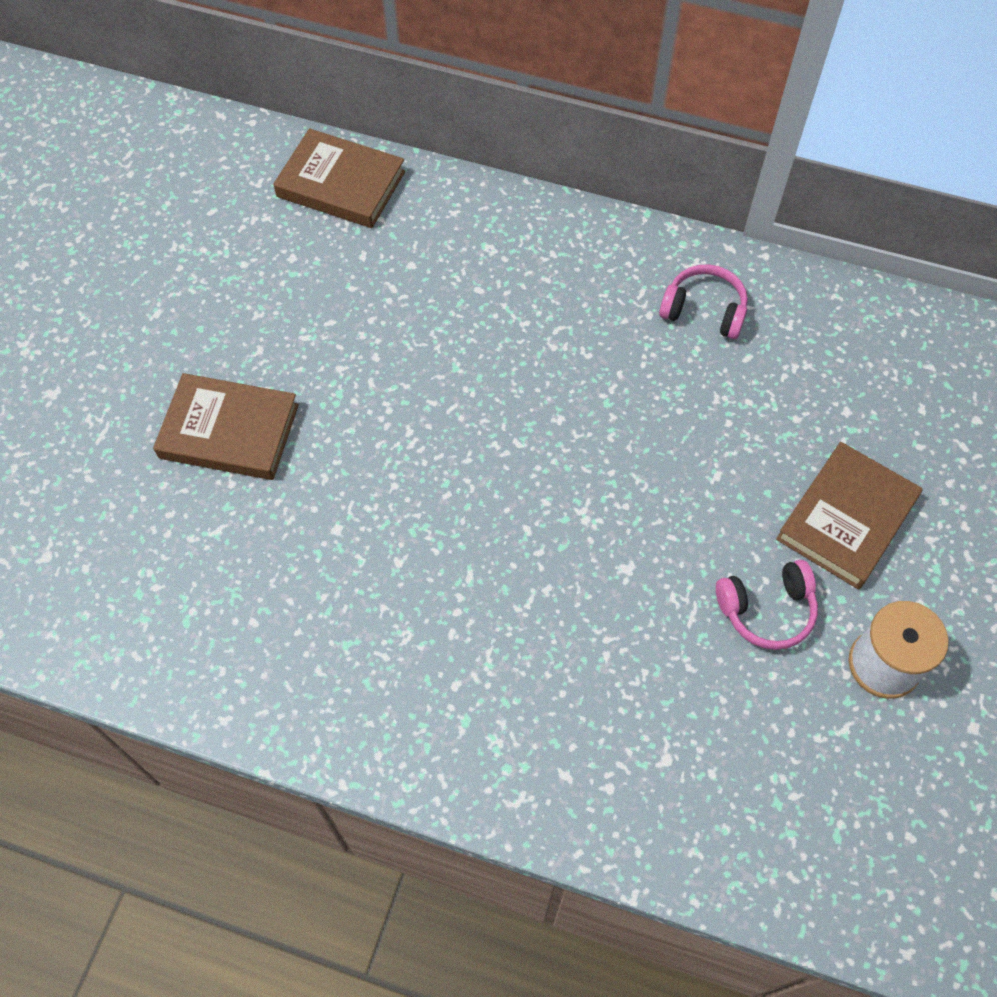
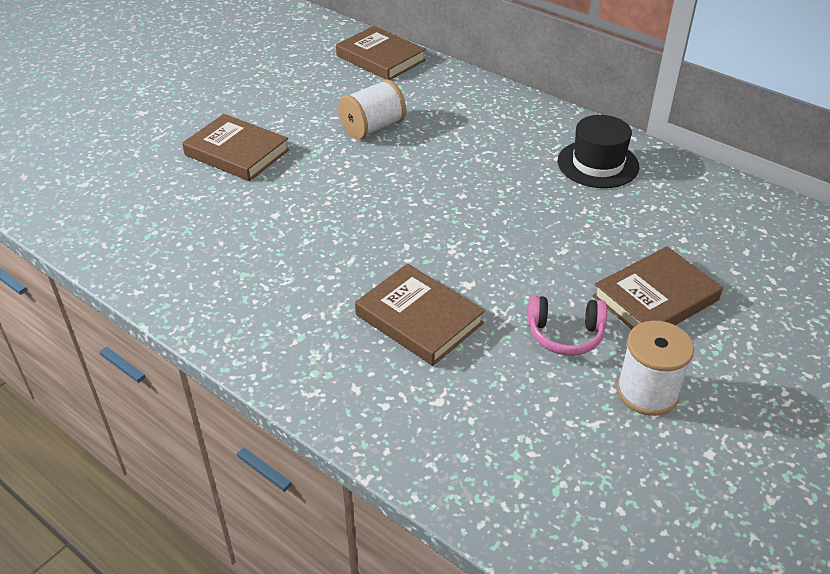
camera: 20 degrees right, 20 degrees down
pink headphones [659,264,748,339] -> black hat [558,115,639,188]
none -> white spool [338,79,406,139]
none -> brown book [355,264,485,366]

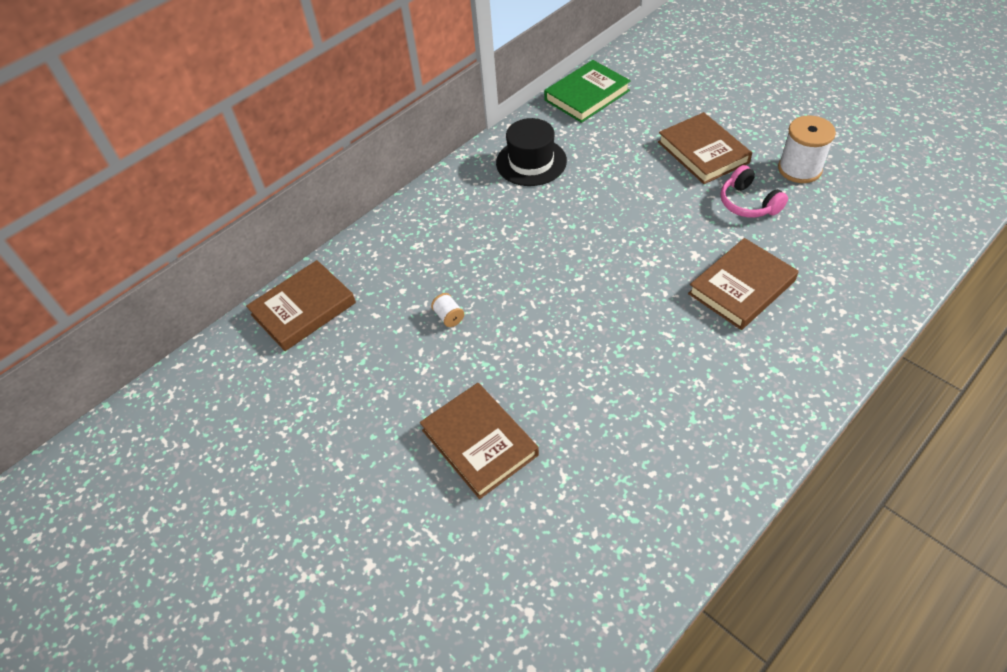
camera: 80 degrees left, 10 degrees up
brown book [182,114,289,181] -> brown book turned 75 degrees counterclockwise [420,383,539,499]
white spool [338,79,406,139] -> white spool [431,293,464,327], size x0.48
pink headphones [528,296,607,356] -> pink headphones turned 135 degrees clockwise [720,165,788,218]
none -> green book [544,60,631,123]

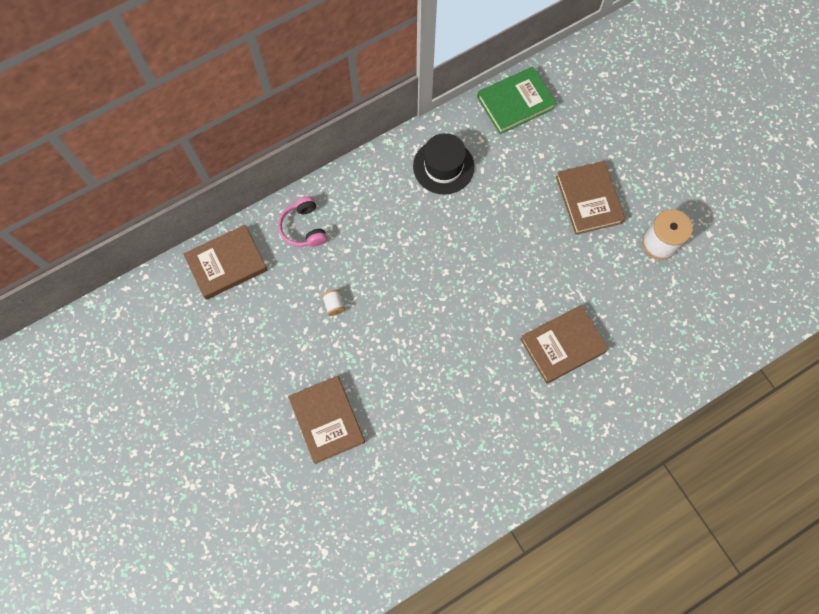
camera: 10 degrees right, 20 degrees up
pink headphones [720,165,788,218] -> pink headphones moved to [278,196,327,247]

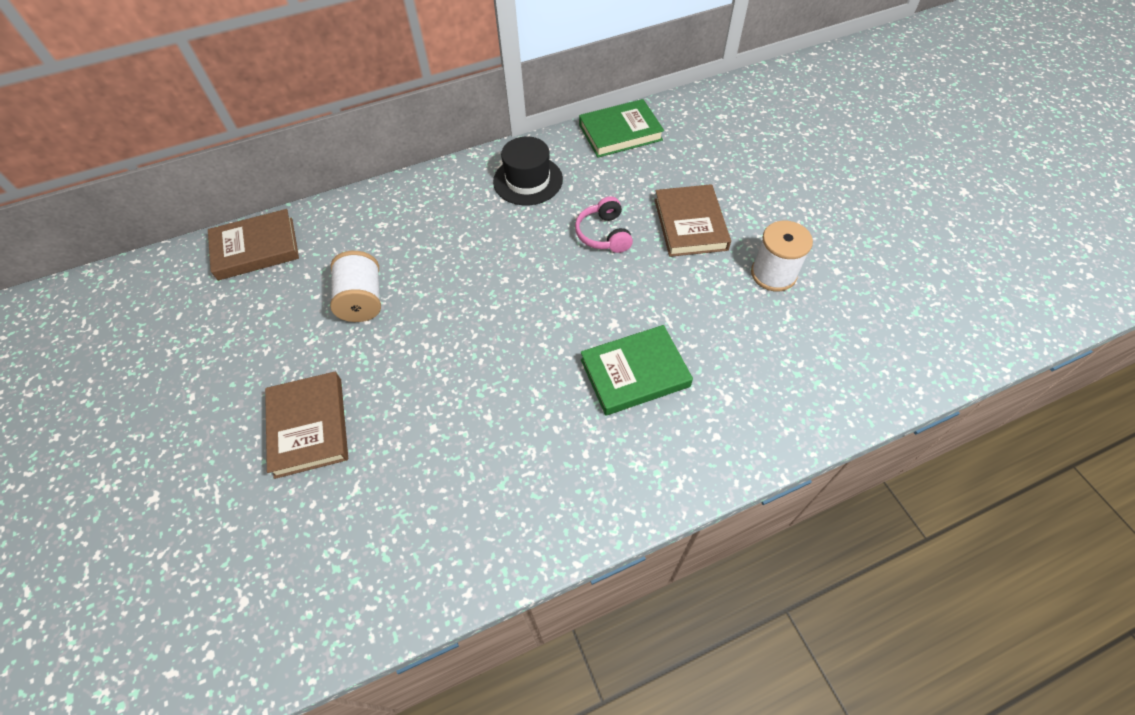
camera: 10 degrees right, 15 degrees down
pink headphones [278,196,327,247] -> pink headphones moved to [575,196,633,253]
white spool [322,290,345,316] -> white spool [330,251,381,322], size x2.09
brown book [520,305,608,384] -> green book [581,325,693,416]

